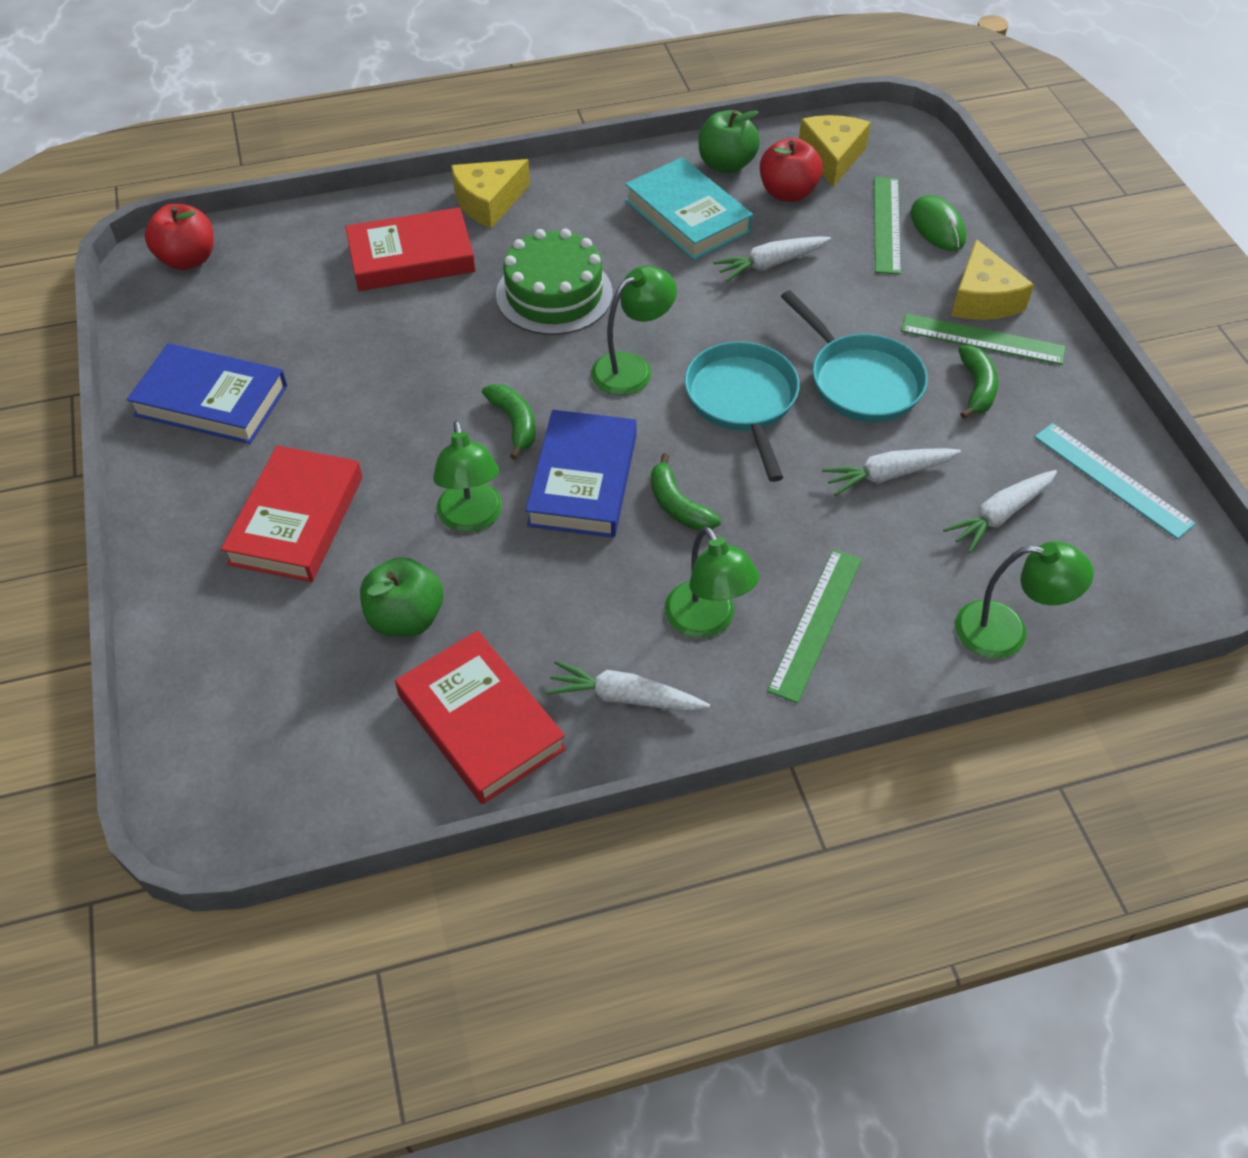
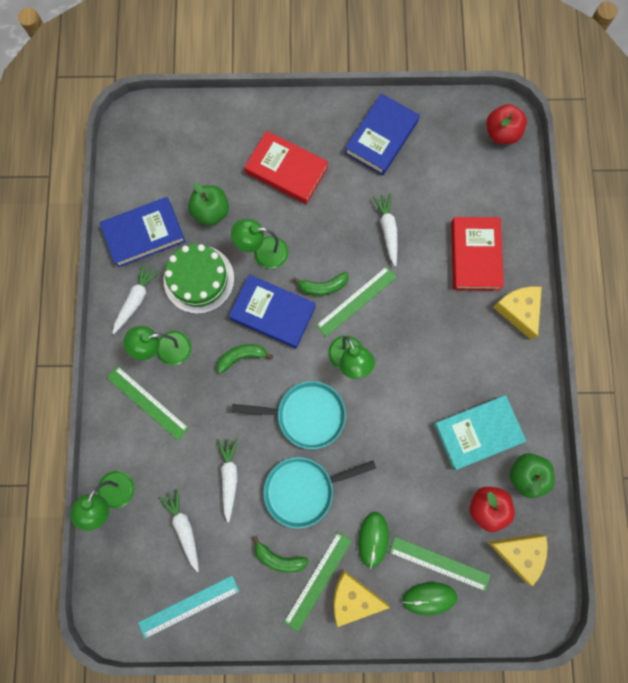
camera: 105 degrees right, 25 degrees up
red book [395,630,566,804] -> blue book [99,197,185,268]
green cake [496,228,613,335] -> green cake moved to [164,244,234,314]
white carrot [713,236,831,282] -> white carrot moved to [373,193,398,266]
none -> green ruler [316,266,397,337]
none -> green mouse [358,512,389,569]

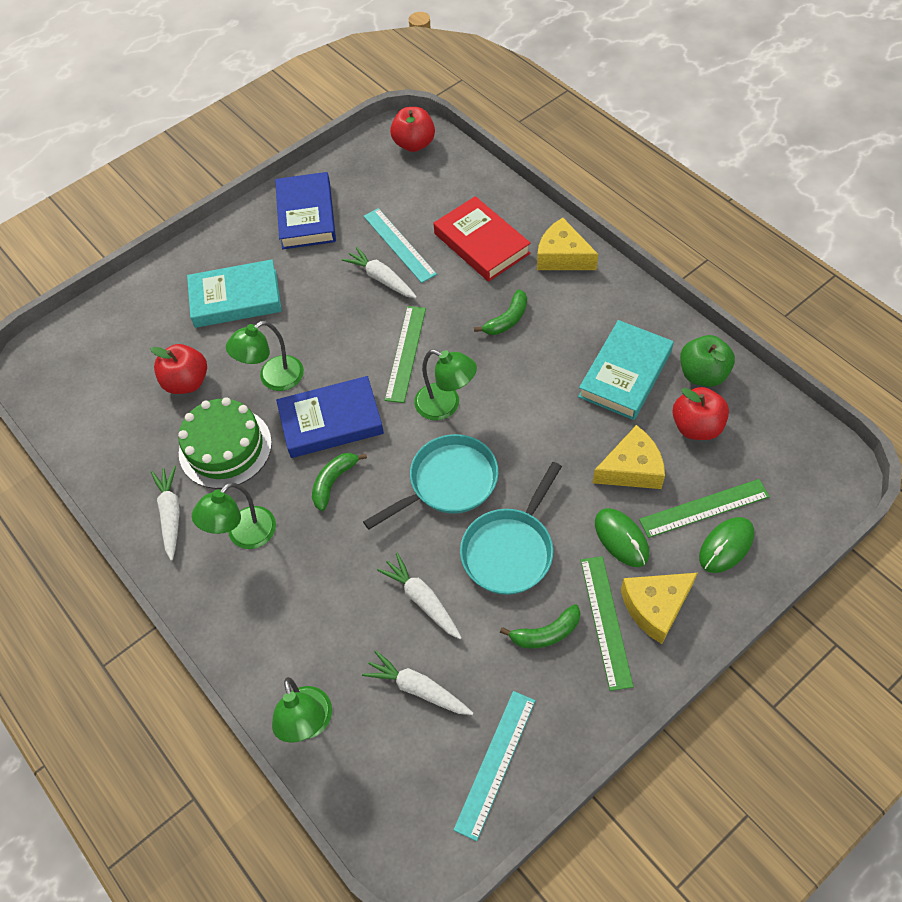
camera: 35 degrees left, 20 degrees down
blue book [99,197,185,268] -> none
green ruler [107,366,189,440] -> none
green apple [188,182,229,226] -> red apple [150,344,207,394]
red book [244,131,328,204] -> turquoise book [187,259,282,328]
green banana [293,272,348,296] -> green banana moved to [474,289,527,335]
yellow cheese [488,534,548,587] -> yellow cheese moved to [593,425,665,489]
none -> turquoise ruler [364,208,437,283]

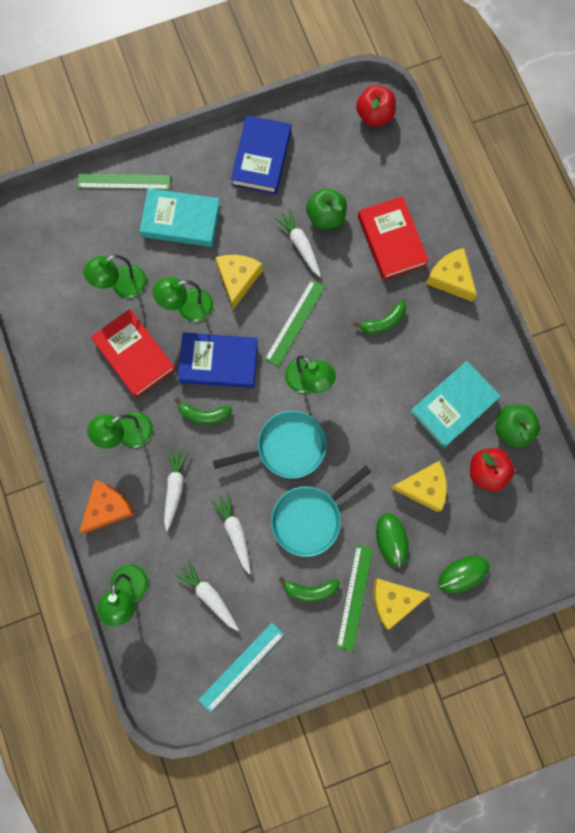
camera: 15 degrees right, 20 degrees up
red apple [150,344,207,394] -> green lamp [83,255,147,298]
white carrot [151,465,180,561] -> white carrot moved to [164,448,189,531]
green cake [178,397,272,489] -> red book [91,309,176,398]
green banana [312,453,367,511] -> green banana turned 135 degrees counterclockwise [174,397,232,424]
turquoise ruler [364,208,437,283] -> green apple [306,188,347,229]
green ruler [639,479,770,538] -> green ruler moved to [77,173,171,190]
none -> orange cheese [79,480,135,533]
none -> yellow cheese [215,255,263,309]

